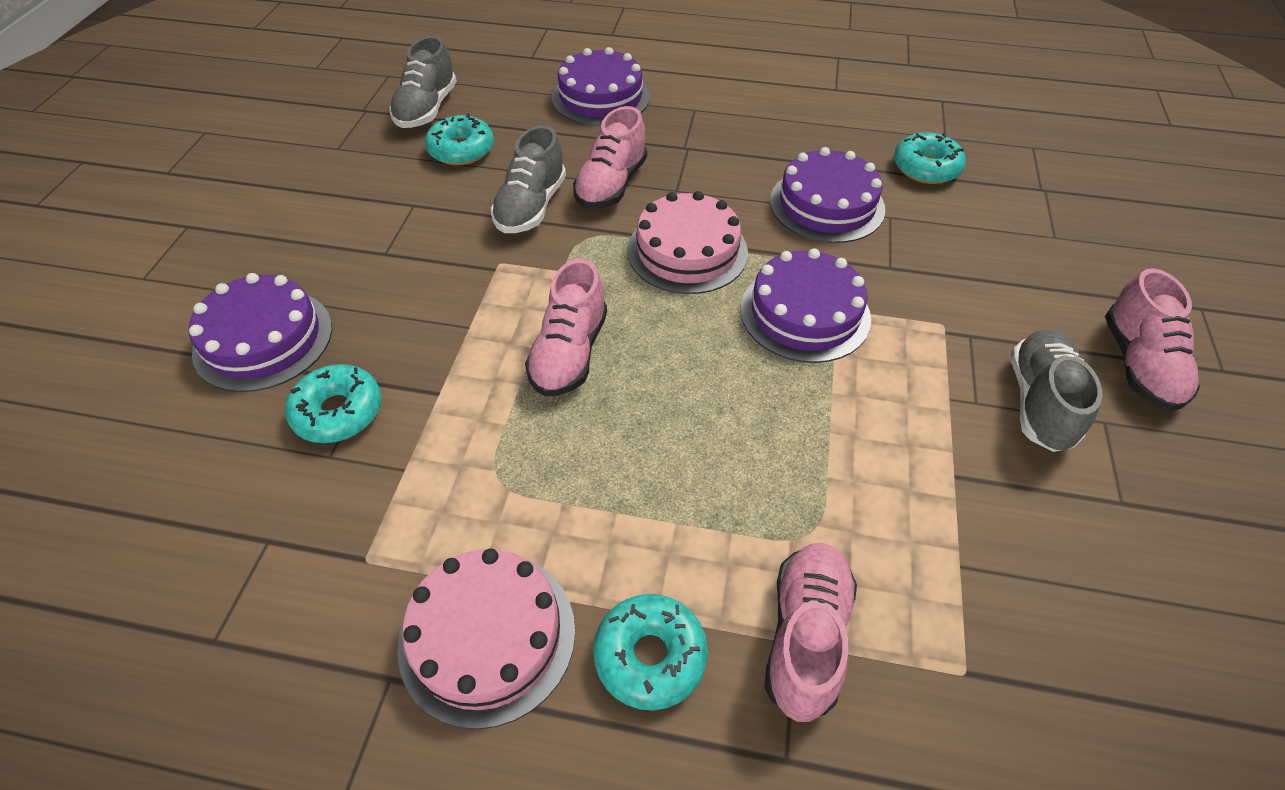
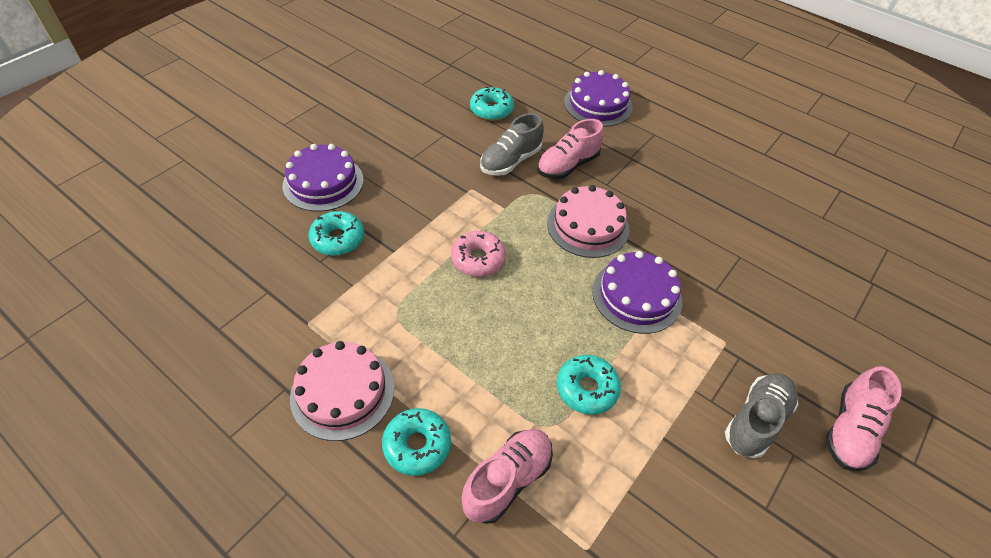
camera: 25 degrees right, 0 degrees up
grey shoe [389,36,457,128] -> none
pink shoe [525,259,607,396] -> pink donut [451,231,506,277]
purple cake [770,147,885,243] -> none
turquoise donut [894,132,966,184] -> turquoise donut moved to [557,355,621,415]

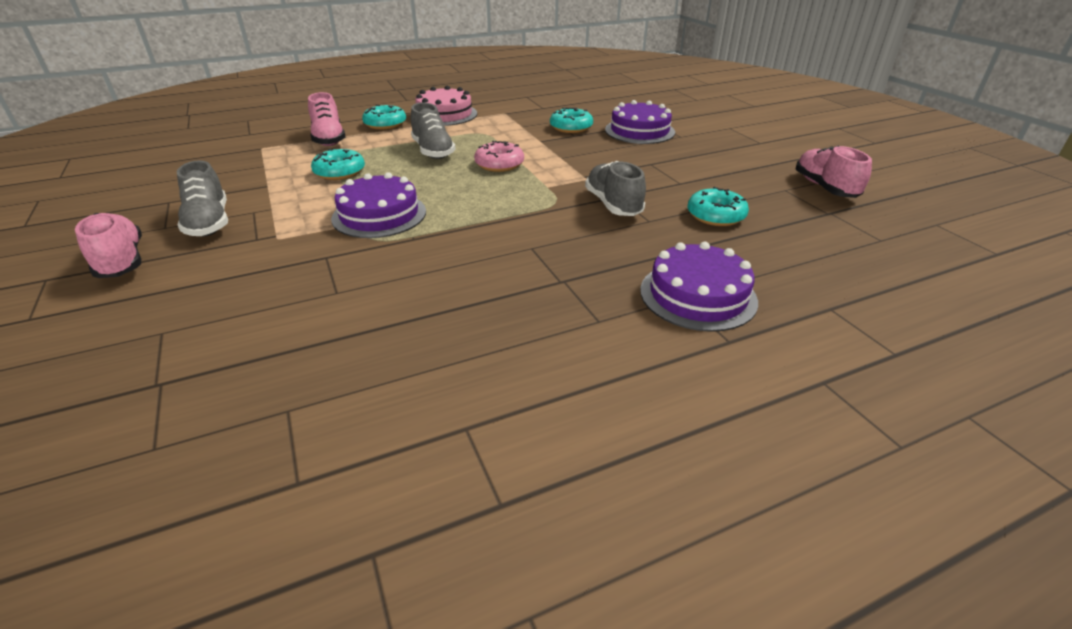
camera: 120 degrees right, 15 degrees down
pink shoe [537,119,604,179] -> pink shoe moved to [795,146,872,198]
pink cake [547,185,629,258] -> none
none -> grey shoe [411,102,456,159]

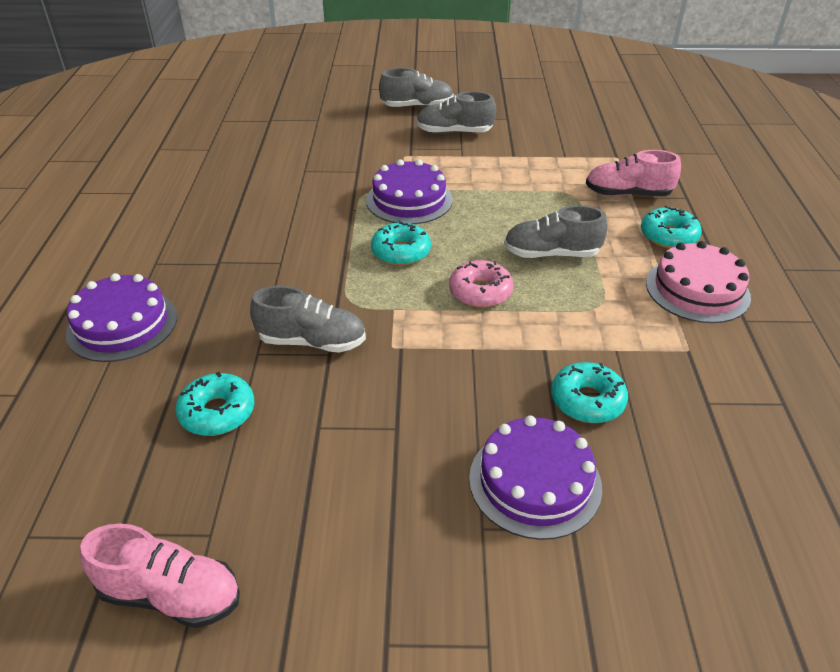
camera: 115 degrees right, 5 degrees up
pink shoe [75,213,142,278] -> grey shoe [379,68,454,108]
turquoise donut [311,149,365,180] -> turquoise donut moved to [371,221,431,266]

